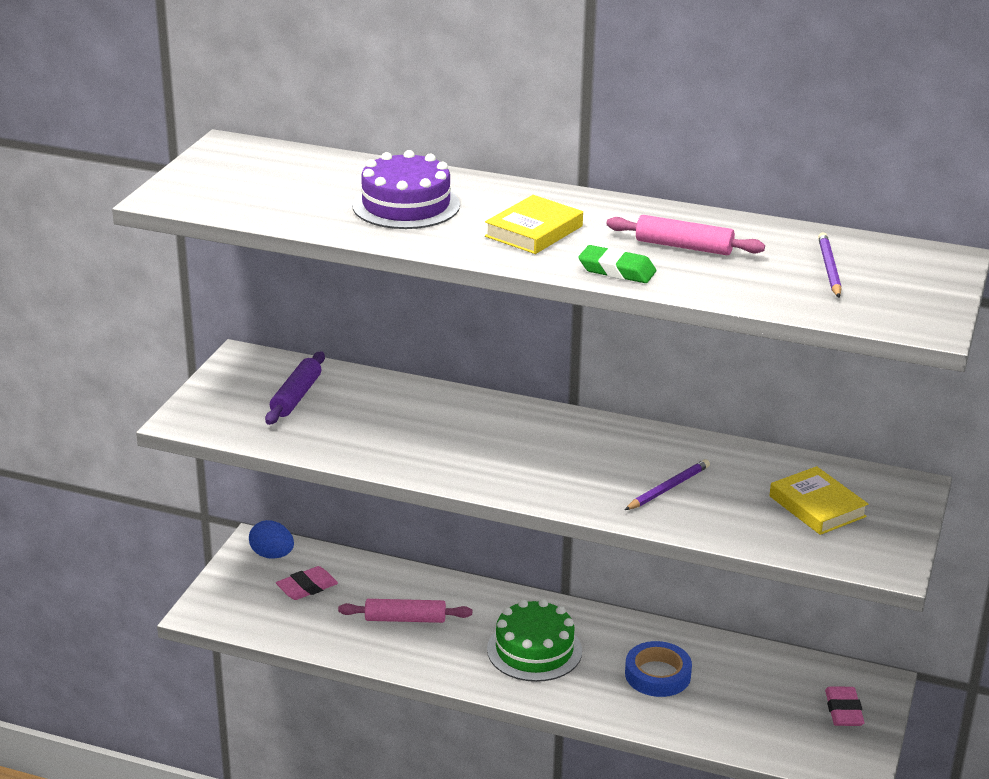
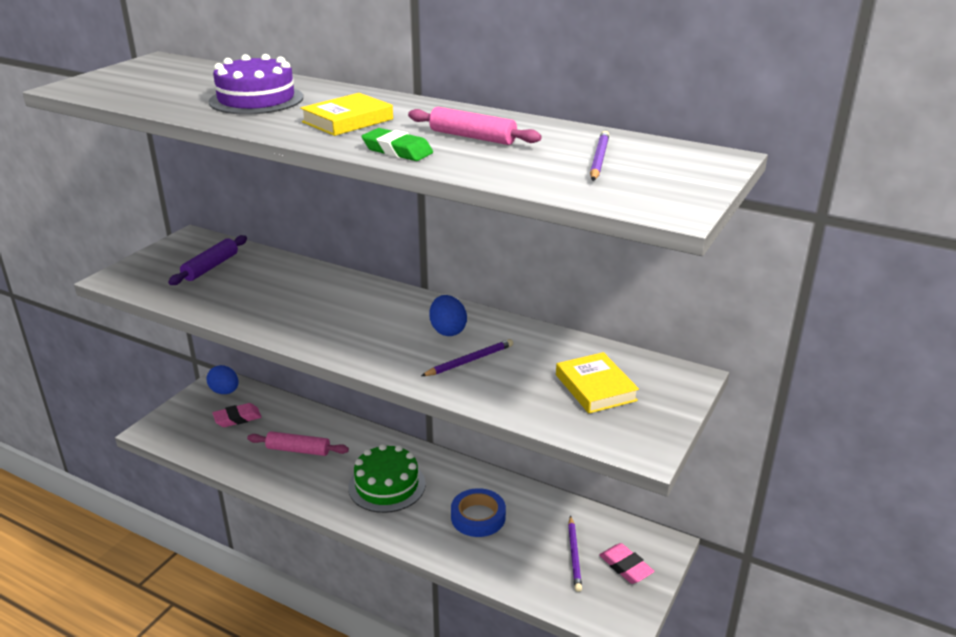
camera: 10 degrees right, 0 degrees up
pink eraser [825,687,864,726] -> pink eraser turned 45 degrees counterclockwise [599,543,654,584]
none -> blue egg [429,295,467,336]
none -> purple pencil [568,516,582,592]

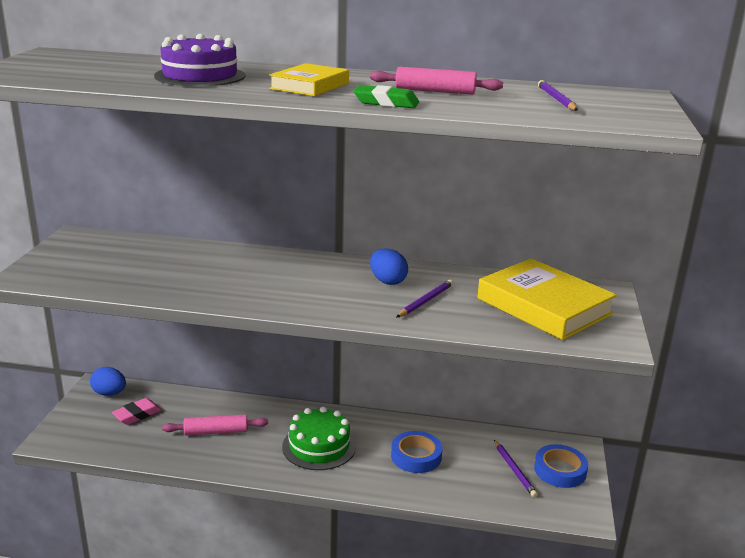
camera: 20 degrees left, 5 degrees down
purple rolling pin [168,235,247,285] -> none
yellow book [556,352,639,413] -> yellow book [477,258,617,340], size x1.73
pink eraser [599,543,654,584] -> blue tape [534,444,588,488]

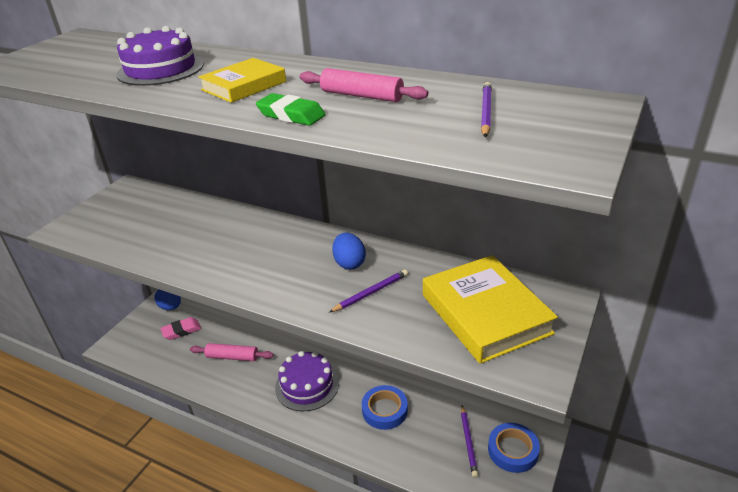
camera: 20 degrees right, 10 degrees up
green cake [282,406,356,470] -> purple cake [275,351,339,411]

